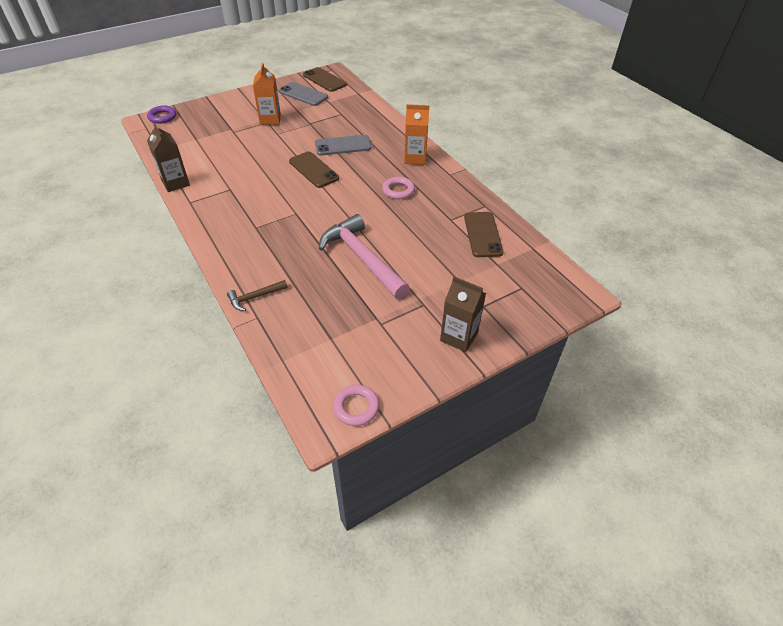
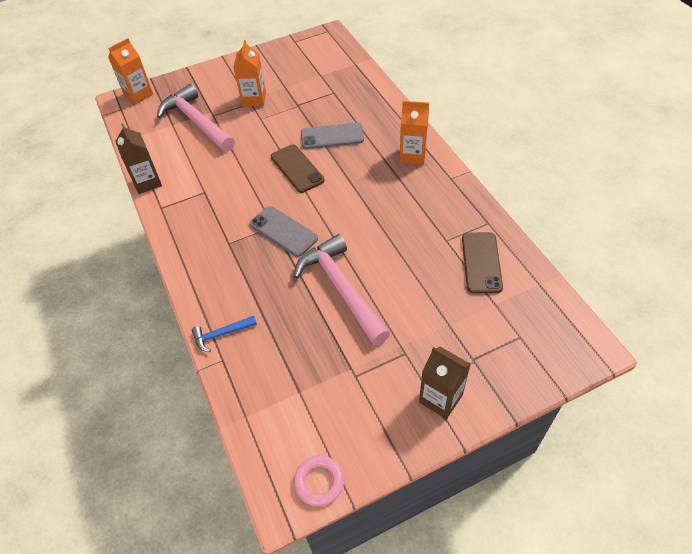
camera: 10 degrees right, 5 degrees up
purple ring [147,105,176,124] -> orange carton [108,38,153,104]
brown hammer [227,280,288,311] -> blue hammer [192,316,257,352]
grey phone [279,82,328,106] -> grey phone moved to [250,206,318,257]
brown phone [303,67,347,92] -> none
pink ring [382,177,415,199] -> none
none -> pink hammer [157,84,235,152]

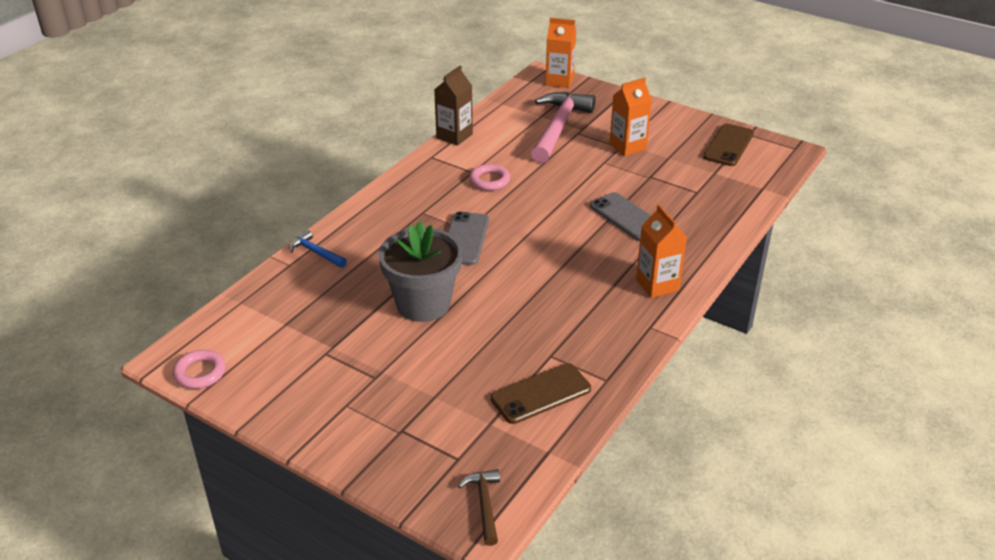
camera: 55 degrees right, 15 degrees down
brown phone [271,144,325,193] -> brown phone moved to [703,124,754,166]
pink hammer [294,234,390,345] -> grey flower pot [378,221,463,322]
brown carton [419,347,471,419] -> none
none -> brown hammer [458,469,500,546]
none -> pink ring [469,164,510,191]

